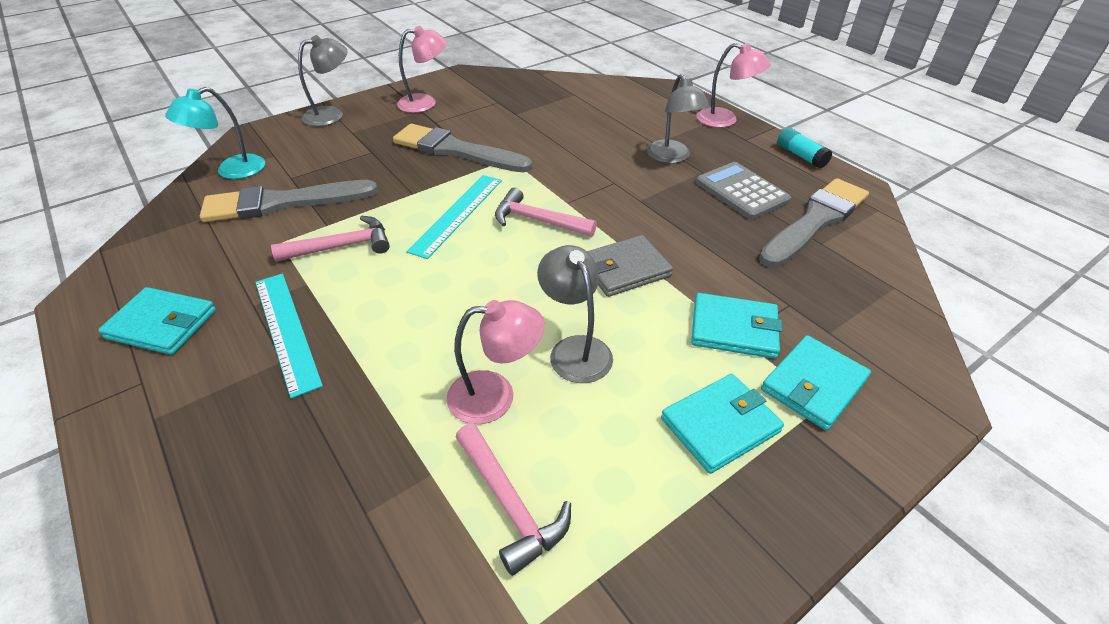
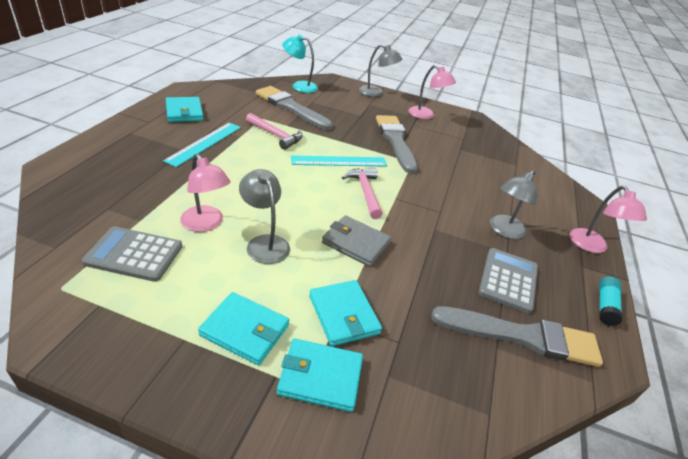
camera: 50 degrees right, 5 degrees down
pink hammer [456,423,571,576] -> grey calculator [82,226,182,282]
grey lamp [537,245,613,383] -> grey lamp turned 60 degrees counterclockwise [239,169,290,264]

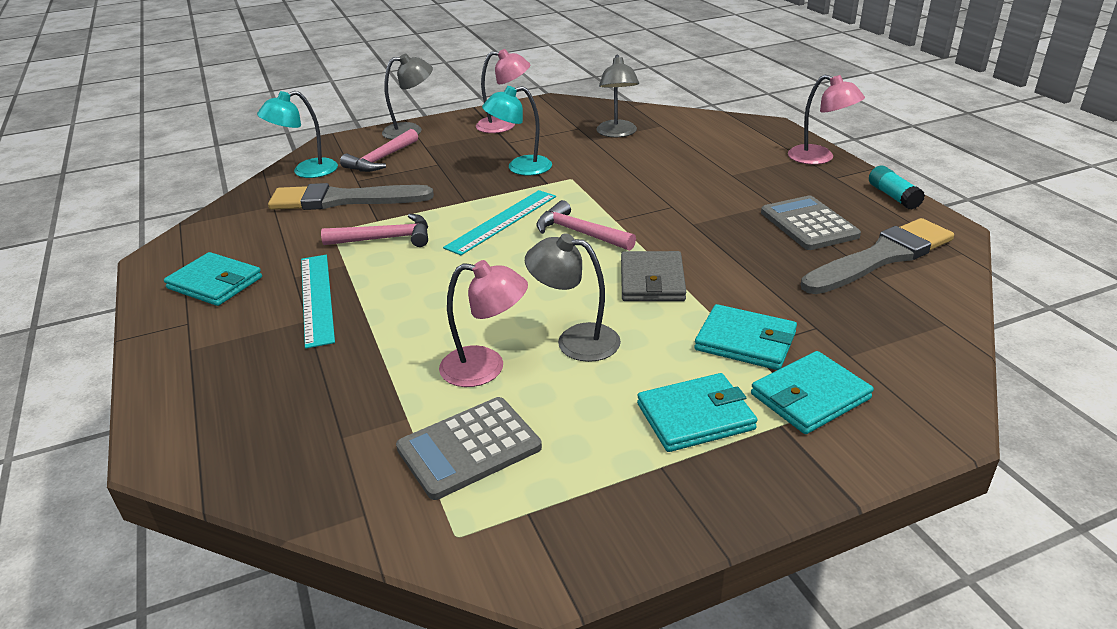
camera: 35 degrees left, 5 degrees down
grey wallet [322,215,391,267] -> grey wallet turned 75 degrees counterclockwise [621,251,686,301]
grey brush [376,115,418,174] -> turquoise lamp [482,86,552,175]
grey lamp [490,170,538,239] -> grey lamp moved to [596,55,639,137]
none -> pink hammer [340,129,418,172]

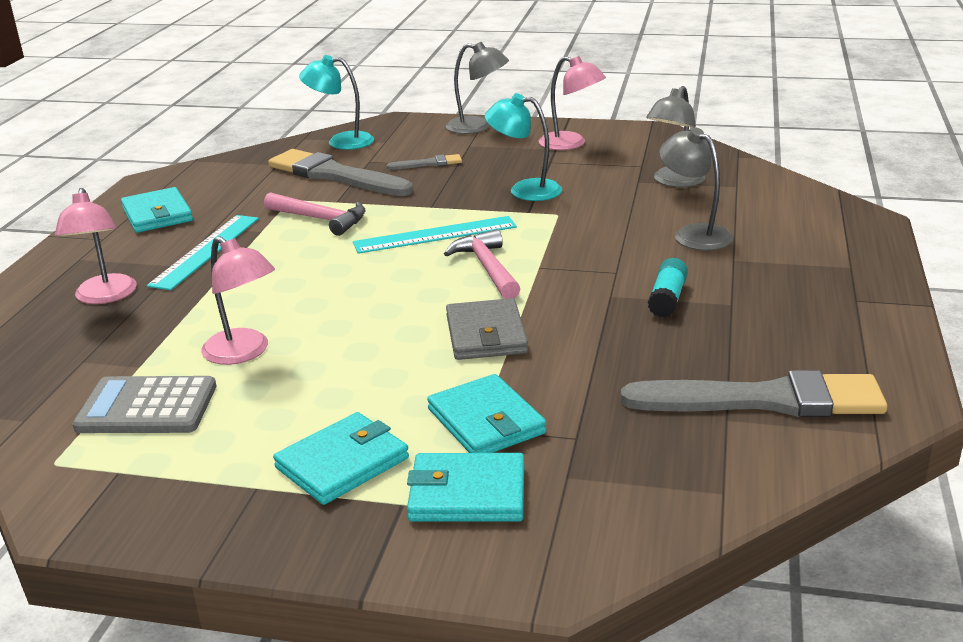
camera: 35 degrees right, 5 degrees down
pink hammer [340,129,418,172] -> none
grey lamp [525,233,621,362] -> grey lamp moved to [659,128,733,250]
grey wallet [621,251,686,301] -> grey wallet turned 45 degrees counterclockwise [446,298,528,360]
turquoise wallet [637,373,757,452] -> turquoise wallet turned 60 degrees counterclockwise [273,412,409,505]
grey calculator [761,195,861,250] -> none
pink lamp [788,74,865,164] -> pink lamp moved to [55,188,137,304]
turquoise glue stick [869,165,925,210] -> turquoise glue stick moved to [648,258,688,318]
none -> grey brush [387,154,462,170]

